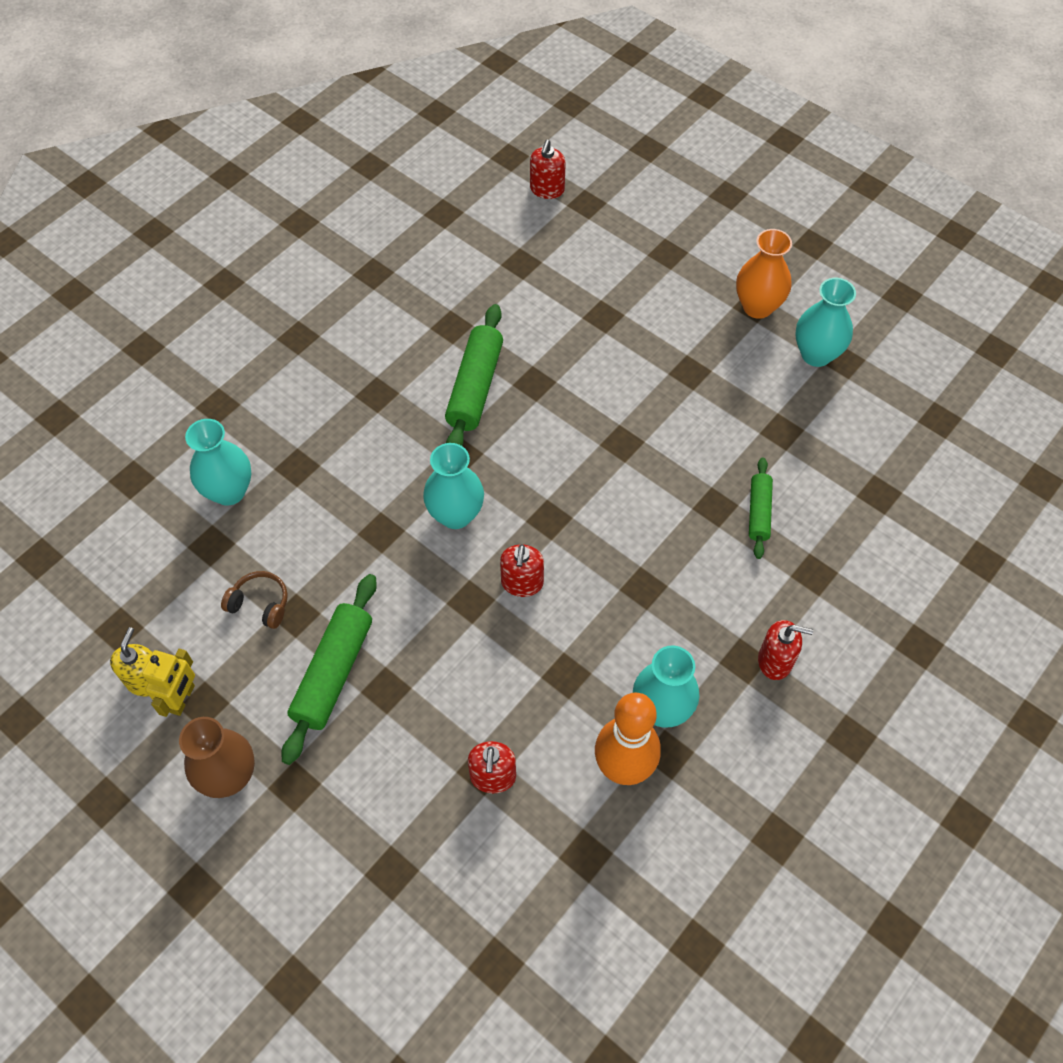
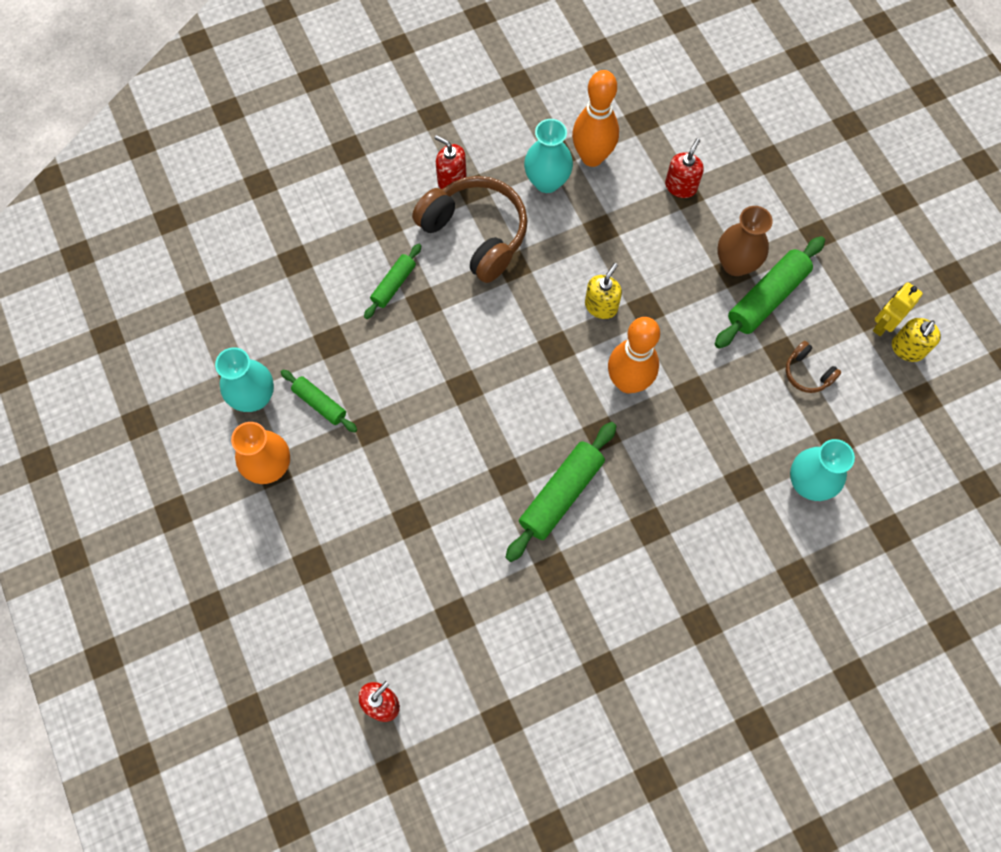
camera: 155 degrees left, 10 degrees up
brown vase [179,717,255,798] -> brown vase moved to [717,206,773,276]
turquoise vase [423,443,484,529] -> orange bowling pin [608,317,660,393]
red soap dispenser [500,544,544,597] -> yellow soap dispenser [585,263,622,319]
none -> green rolling pin [281,370,357,432]
none -> brown headphones [412,176,528,283]

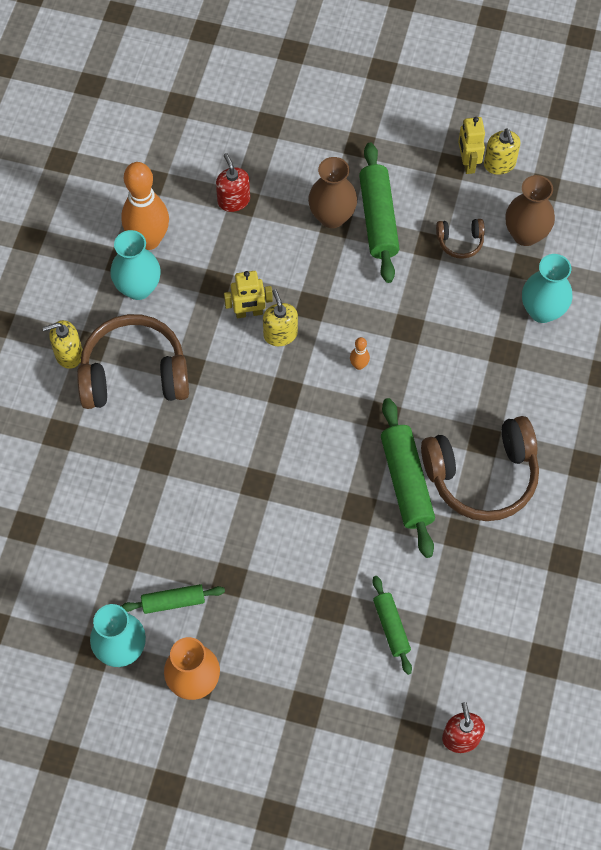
camera: 50 degrees left, 5 degrees down
green rolling pin [364,244,421,319] -> green rolling pin moved to [373,576,412,675]
red soap dispenser [435,135,467,189] -> yellow soap dispenser [43,320,82,369]
orange bowling pin [608,317,660,393] -> orange bowling pin [350,337,370,370], size x0.41
none -> yellow robot [224,271,273,318]
none -> brown headphones [421,416,539,521]
none -> brown vase [505,175,555,246]

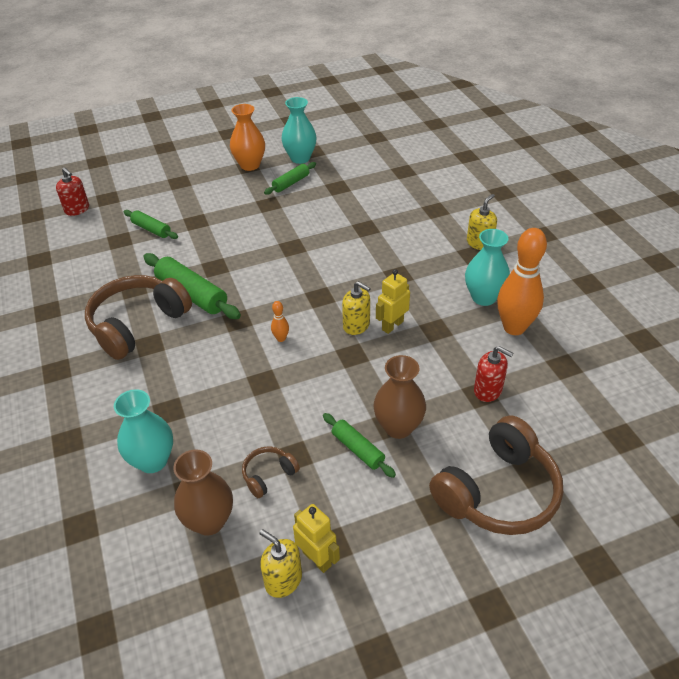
camera: 145 degrees right, 20 degrees down
brown headphones [77,314,189,409] -> brown headphones moved to [429,415,563,535]
green rolling pin [359,143,400,283] -> green rolling pin [323,413,396,478], size x0.59

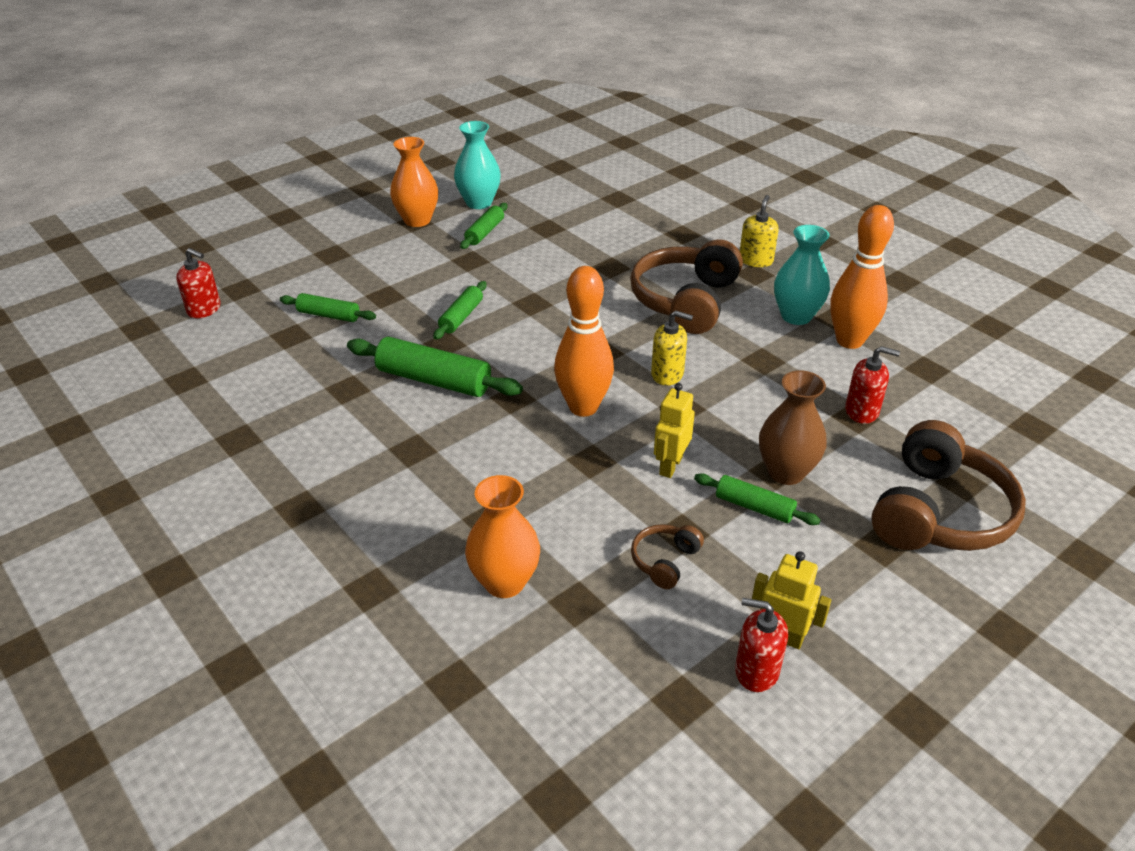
camera: 20 degrees left, 5 degrees down
brown headphones [85,275,192,360] -> brown headphones moved to [630,239,743,334]
turquoise vase [114,389,173,473] -> orange vase [465,475,540,598]
brown vase [173,450,233,536] -> none
yellow soap dispenser [259,529,302,598] -> red soap dispenser [735,598,788,692]
orange bowling pin [271,301,289,342] -> orange bowling pin [554,266,614,417], size x2.43
yellow robot [376,269,410,334] -> yellow robot moved to [654,383,695,478]
none -> green rolling pin [433,281,487,339]

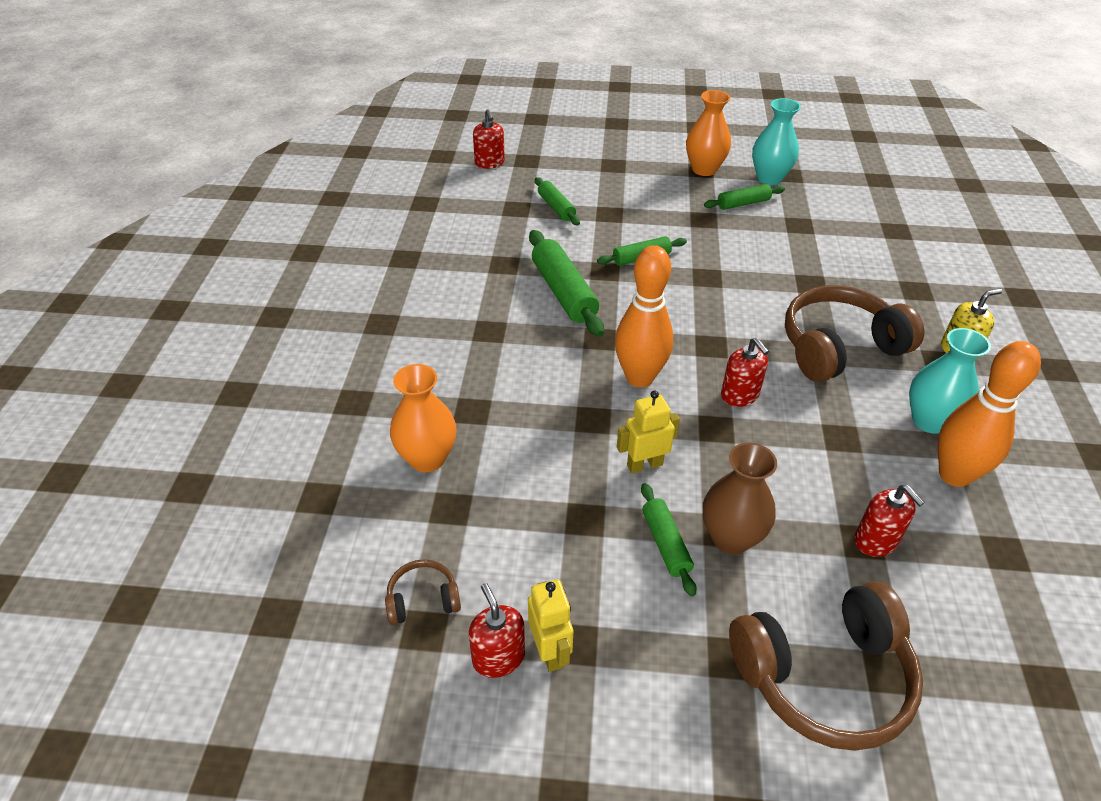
camera: 45 degrees right, 5 degrees up
brown headphones [631,524,704,589] -> brown headphones moved to [385,559,461,625]
yellow soap dispenser [651,311,693,386] -> red soap dispenser [721,338,769,407]

